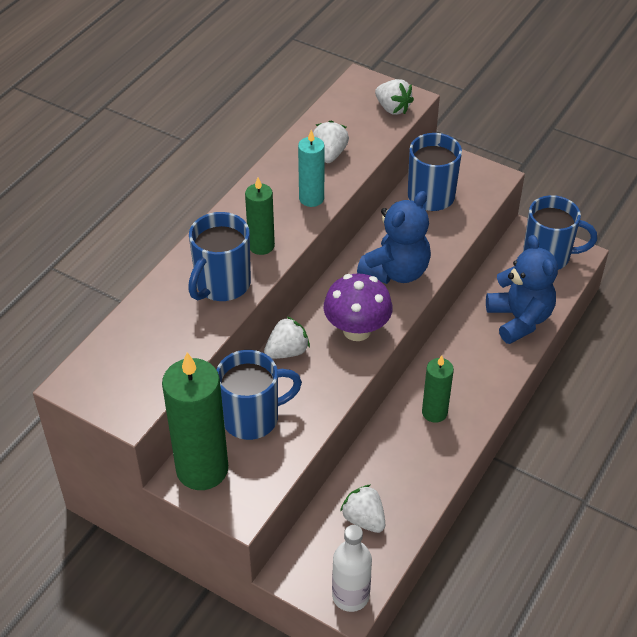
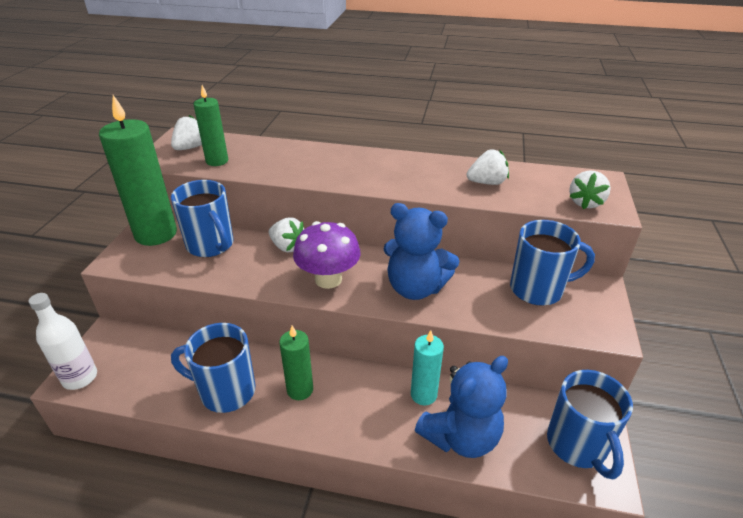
camera: 70 degrees right, 10 degrees down
blue mug [188,212,251,301] -> blue mug moved to [171,323,255,413]
green candle [245,178,275,255] -> green candle moved to [193,85,228,166]
turquoise candle [298,130,325,207] -> turquoise candle moved to [411,330,444,406]
white strawberry [340,485,385,533] -> white strawberry moved to [171,115,202,150]

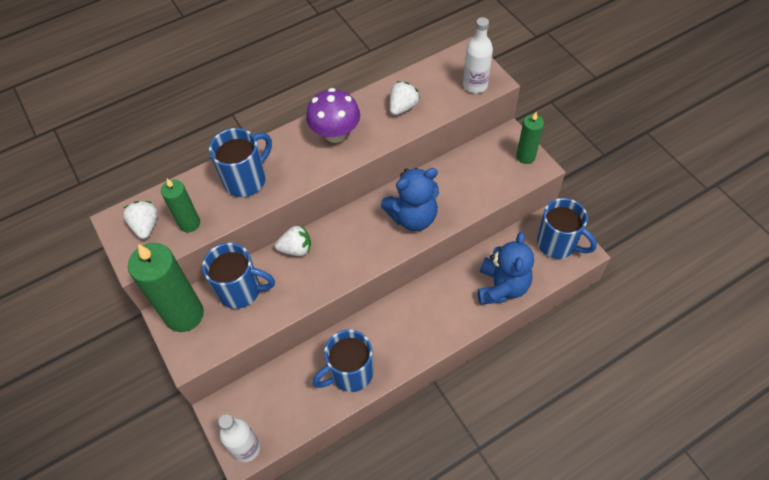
camera: 40 degrees left, 20 degrees up
green candle [279,325,313,400] -> green candle moved to [516,112,544,164]
purple mushroom [293,221,361,289] -> purple mushroom moved to [306,88,360,143]
turquoise candle [411,330,444,406] -> none
blue mug [510,220,595,306] -> blue mug moved to [209,128,272,197]
white strawberry [569,170,611,209] -> white bottle [463,17,493,93]

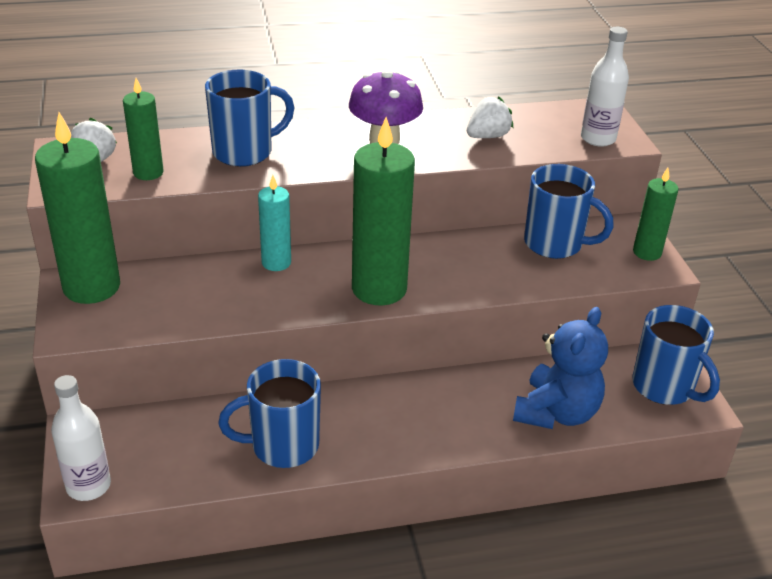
camera: 15 degrees right, 20 degrees down
blue mug [202,243,275,309] -> blue mug moved to [524,164,614,259]
white strawberry [275,225,311,256] -> turquoise candle [258,175,291,271]
blue teddy bear [381,168,439,231] -> none
none -> green candle [352,117,415,305]

